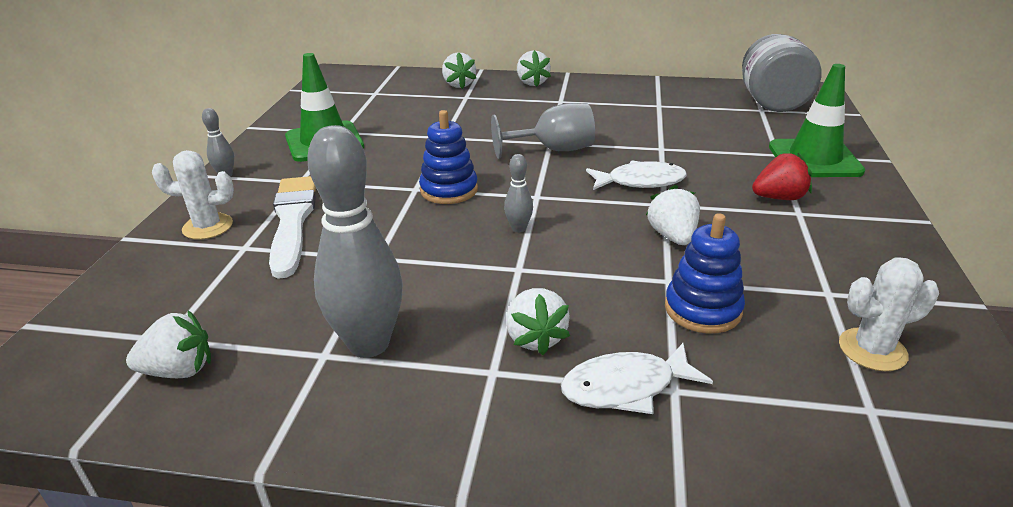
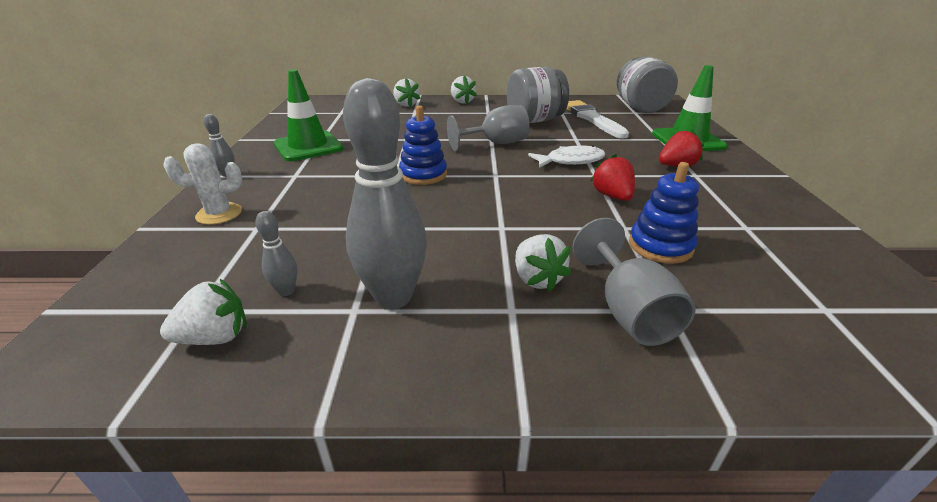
camera: 10 degrees left, 0 degrees up
white brush [269,176,316,279] -> white brush moved to [566,100,629,139]
grey bowling pin [504,154,533,233] -> grey bowling pin moved to [255,211,297,296]
white fish [561,343,713,414] -> grey goblet [573,218,696,346]
white strawberry [646,185,700,245] -> red strawberry [590,154,635,201]
white cactus [839,258,939,371] -> none
none -> grey jar [507,67,569,123]

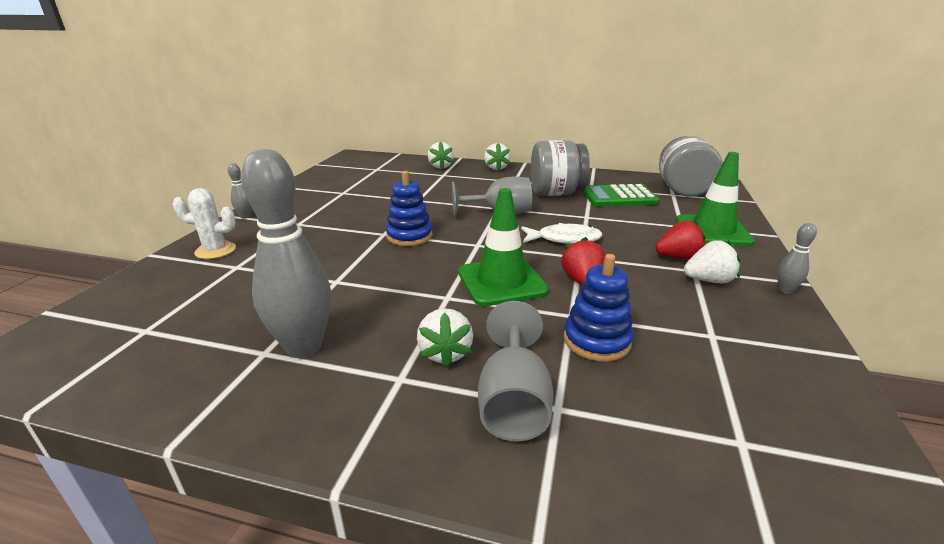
camera: 15 degrees right, 5 degrees down
white strawberry [160,279,247,345] -> white strawberry moved to [684,240,741,283]
grey bowling pin [255,211,297,296] -> grey bowling pin moved to [777,223,817,294]
green traffic cone [274,69,343,161] -> green traffic cone moved to [458,188,549,306]
white brush [566,100,629,139] -> green calculator [582,184,660,206]

